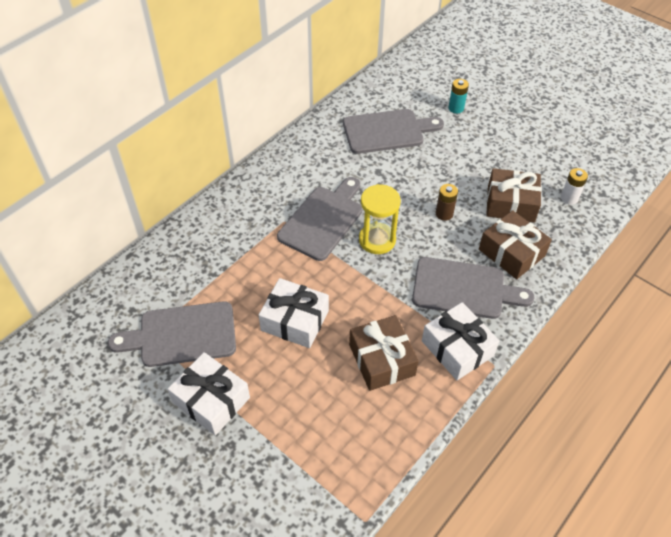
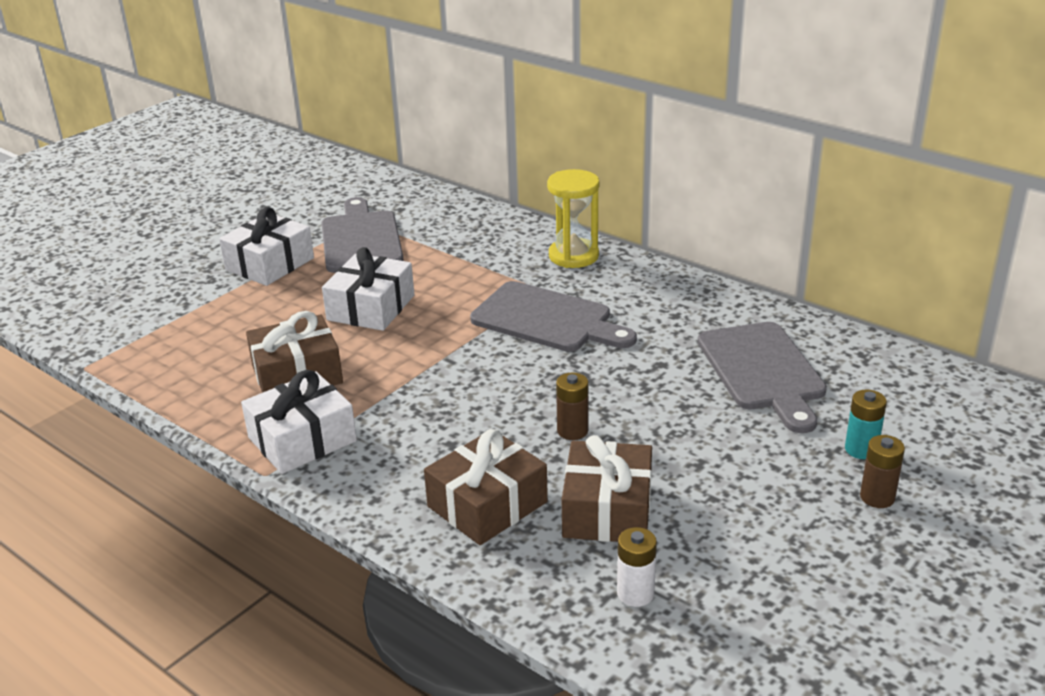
camera: 90 degrees right, 20 degrees down
yellow hourglass [359,184,401,254] -> yellow hourglass moved to [547,169,600,268]
grey cutting board [412,257,535,319] -> none
none -> brown battery [860,435,905,508]

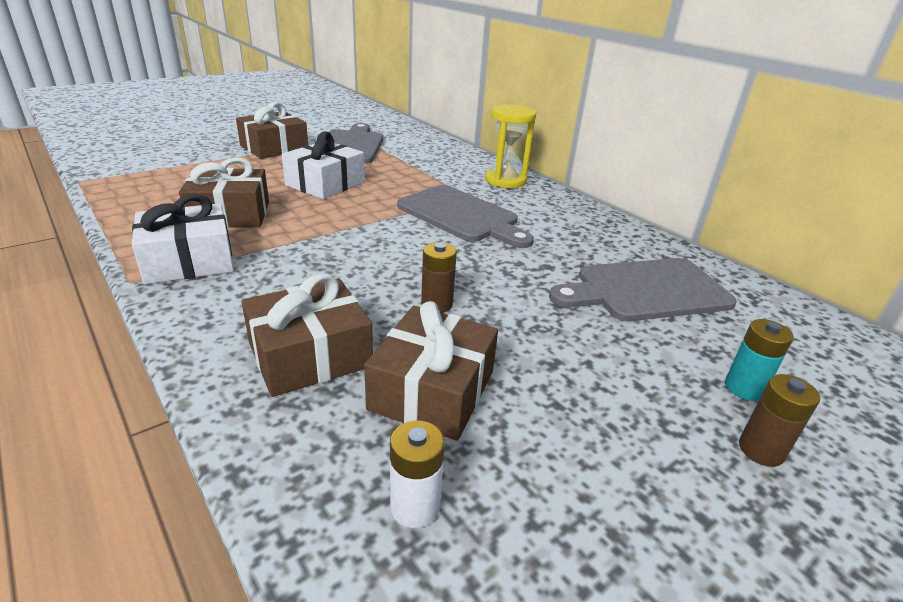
camera: 10 degrees right, 0 degrees up
white gift [219,207,314,286] -> brown gift [236,102,308,159]
grey cutting board [698,322,827,433] -> grey cutting board turned 75 degrees clockwise [549,258,737,321]

